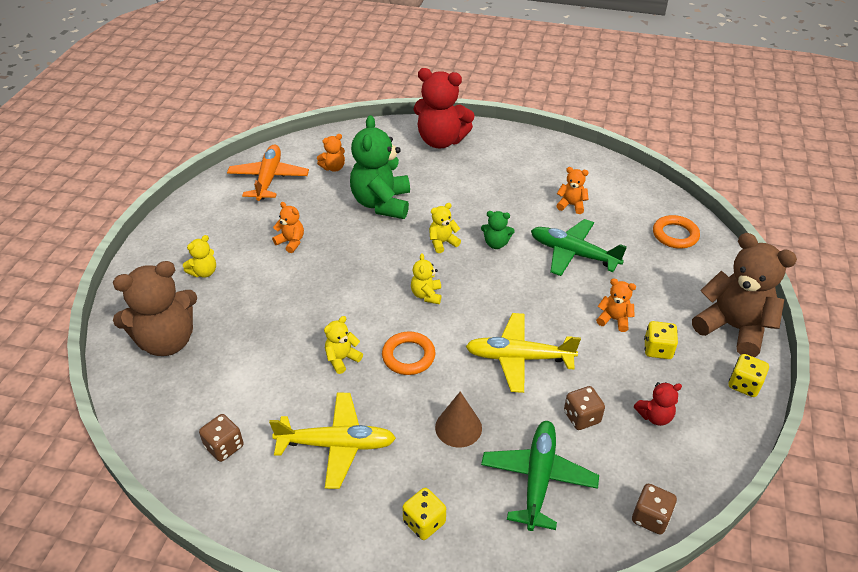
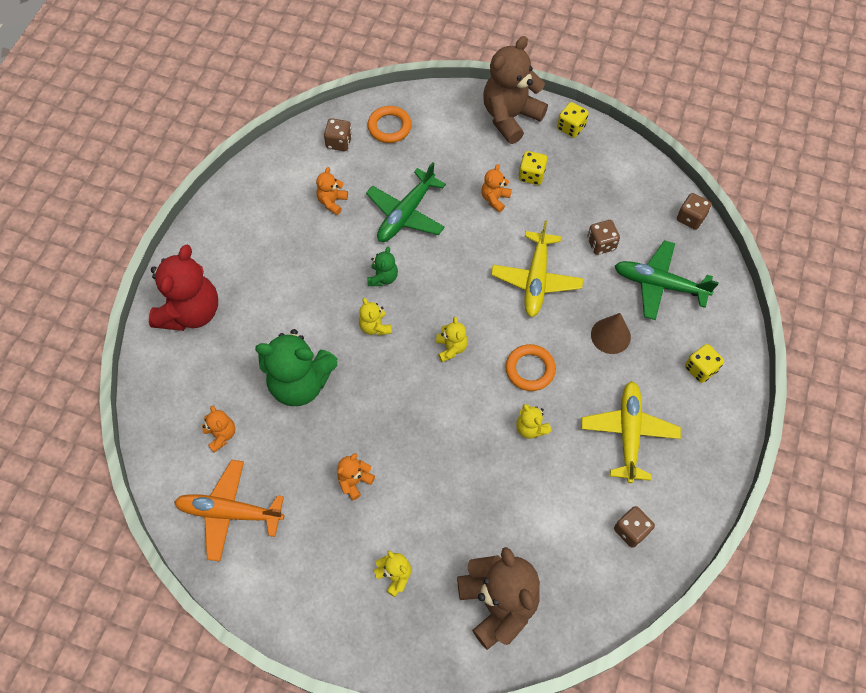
camera: 85 degrees left, 20 degrees up
yellow teddy bear [411,253,441,304] -> yellow teddy bear turned 105 degrees counterclockwise [436,317,468,362]
red teddy bear [634,382,682,426] -> none
none -> brown dice [324,118,352,151]

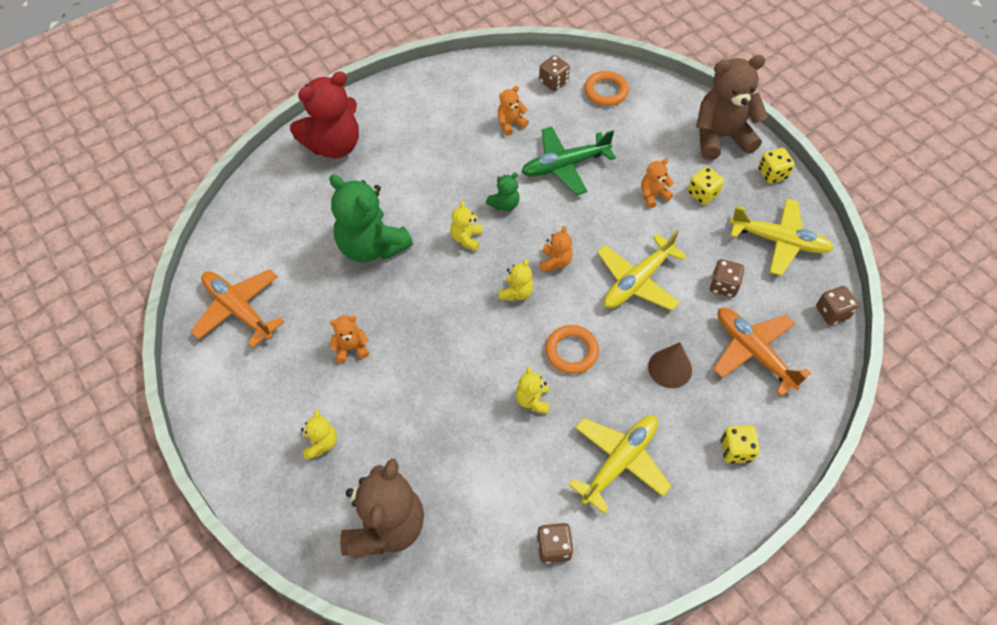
camera: 35 degrees right, 5 degrees down
orange teddy bear [202,405,235,453] -> orange teddy bear moved to [540,226,573,271]
green plane [615,240,719,320] -> orange plane [713,308,811,397]
none -> yellow plane [730,198,834,276]

